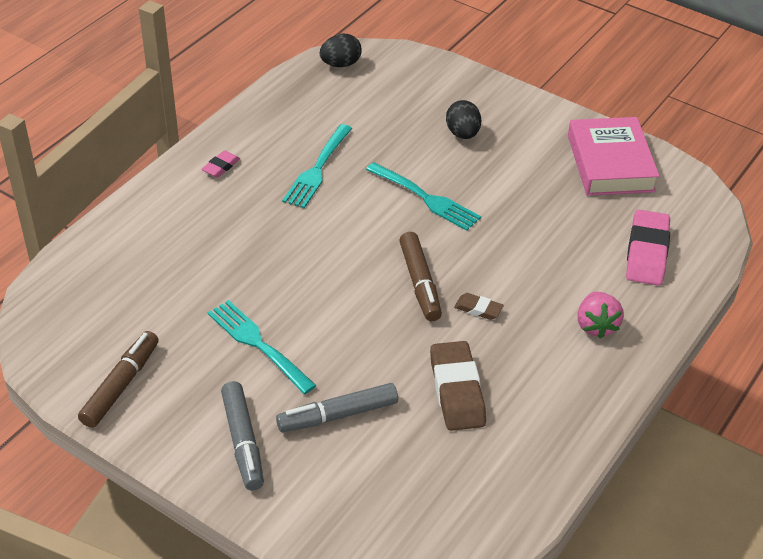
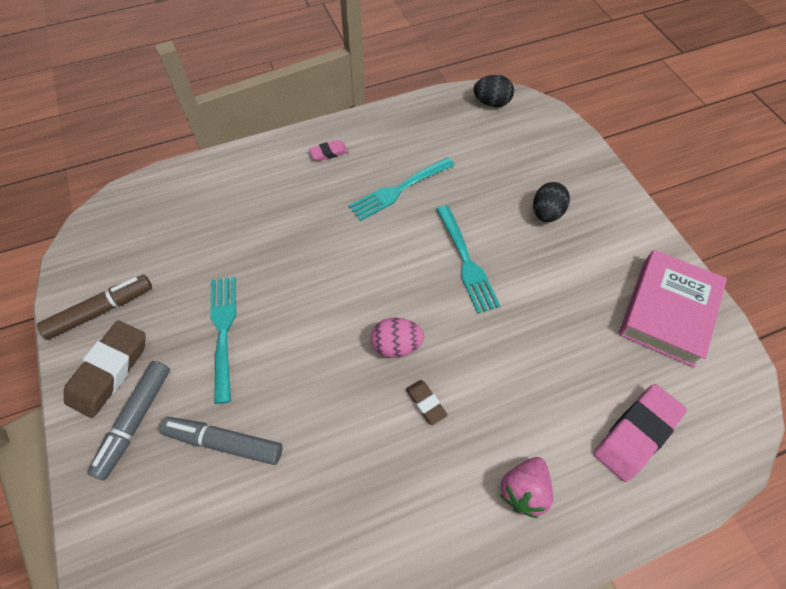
camera: 35 degrees right, 15 degrees up
brown marker [399,232,442,321] -> pink egg [371,318,424,358]
brown eraser [430,341,486,431] -> brown eraser moved to [64,320,146,418]

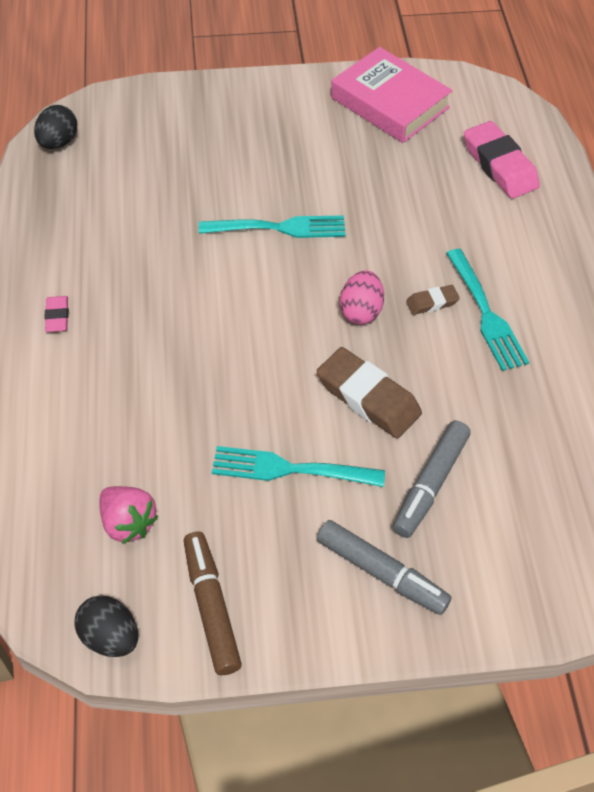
camera: 75 degrees left, 5 degrees down
brown eraser [64,320,146,418] -> brown eraser moved to [317,347,422,439]
turquoise fork [349,157,455,221] -> turquoise fork moved to [446,249,529,371]
pink strawberry [500,457,553,518] -> pink strawberry moved to [99,486,158,544]
black egg [533,182,570,222] -> black egg moved to [74,596,138,657]

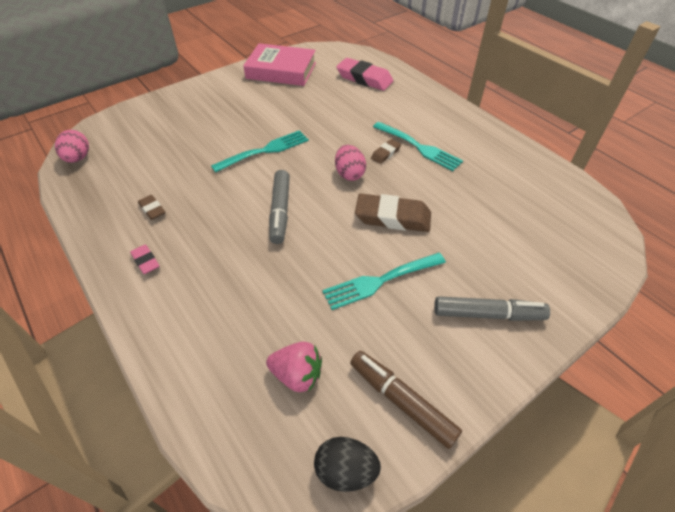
camera: 30 degrees left, 5 degrees down
black egg [34,105,77,149] -> pink egg [55,130,89,163]
grey marker [393,421,471,538] -> grey marker moved to [269,170,290,244]
none -> brown eraser [138,195,165,220]

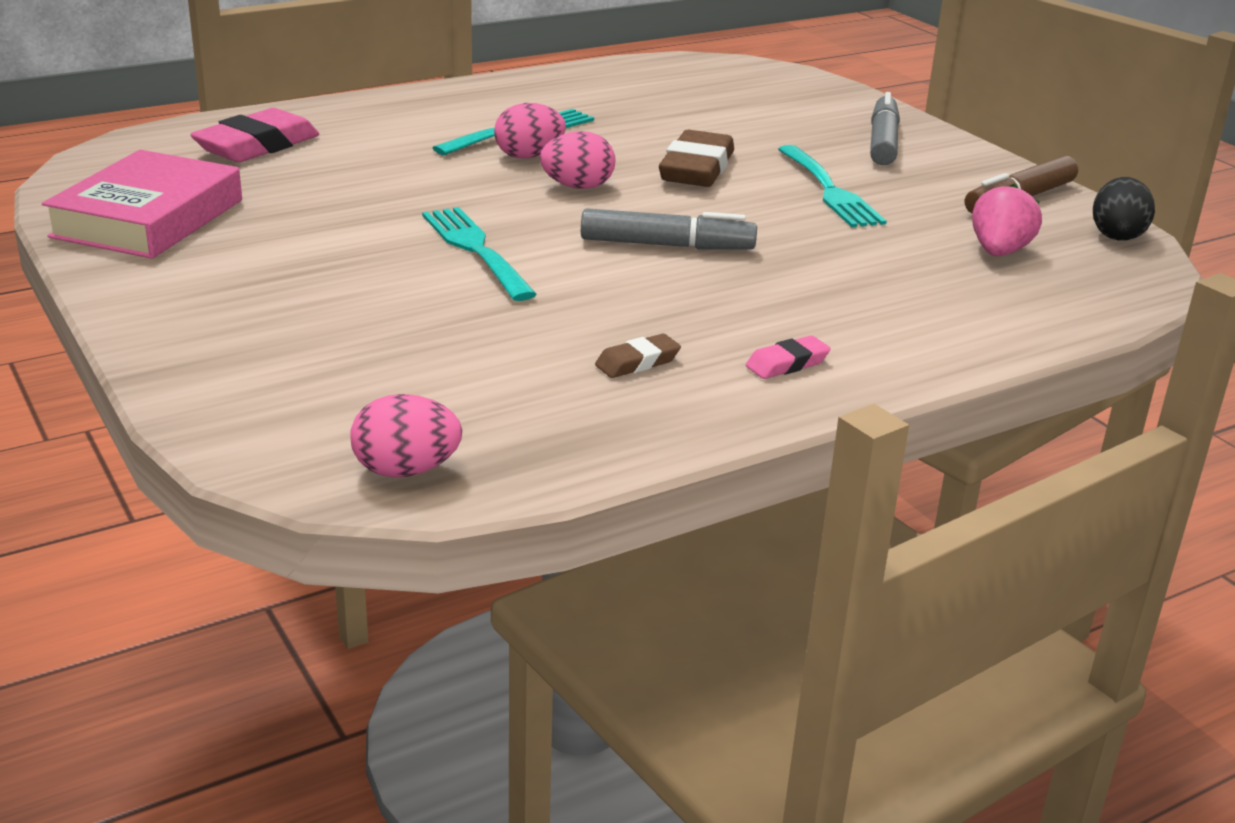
camera: 85 degrees left, 20 degrees down
brown eraser [371,139,401,164] -> pink egg [494,103,566,159]

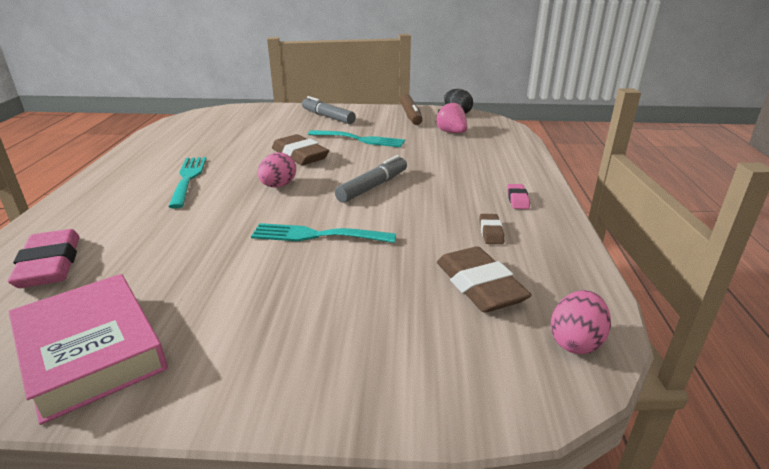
camera: 55 degrees left, 0 degrees up
pink egg [494,103,566,159] -> none
none -> brown eraser [437,246,532,313]

